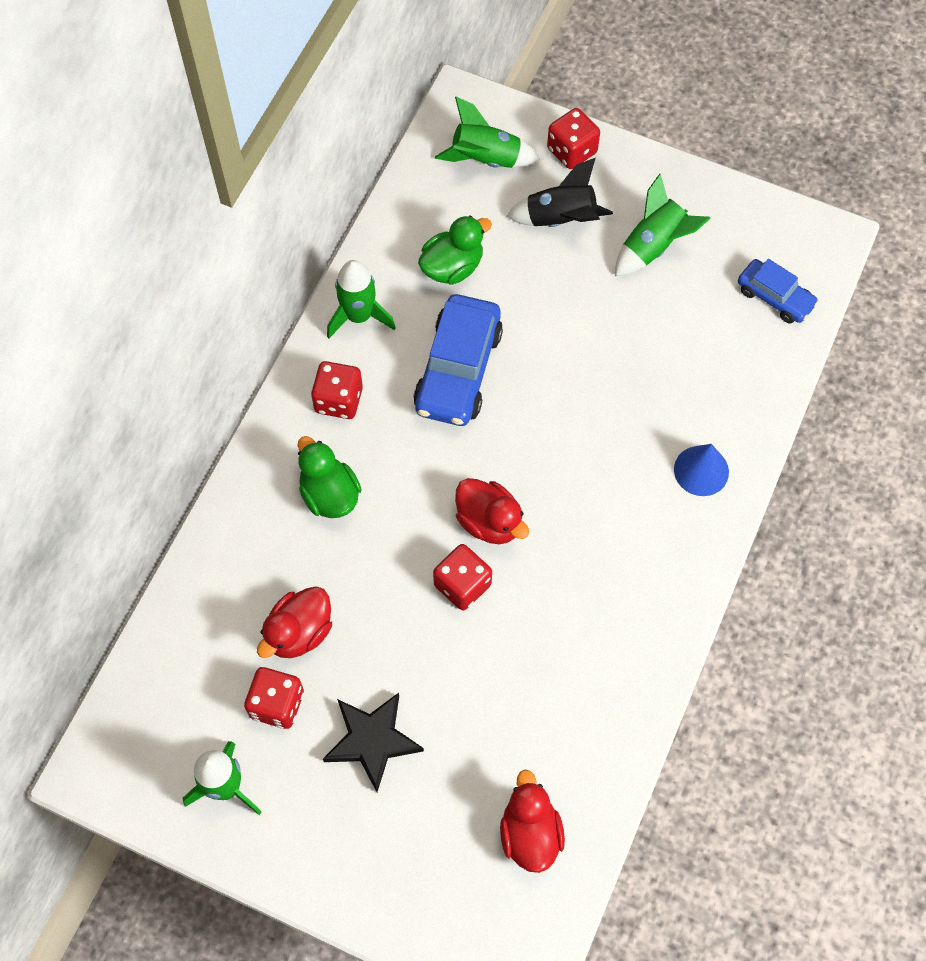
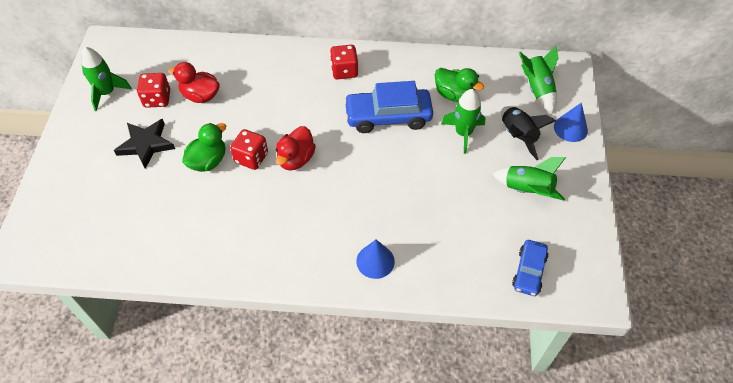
camera: 70 degrees right, 10 degrees down
green duck [297,436,362,518] -> green duck moved to [182,123,226,172]
green rocket [327,260,396,338] -> green rocket moved to [441,89,485,154]
red duck [500,769,565,873] -> none
red dice [547,108,600,169] -> blue cone [554,103,588,142]

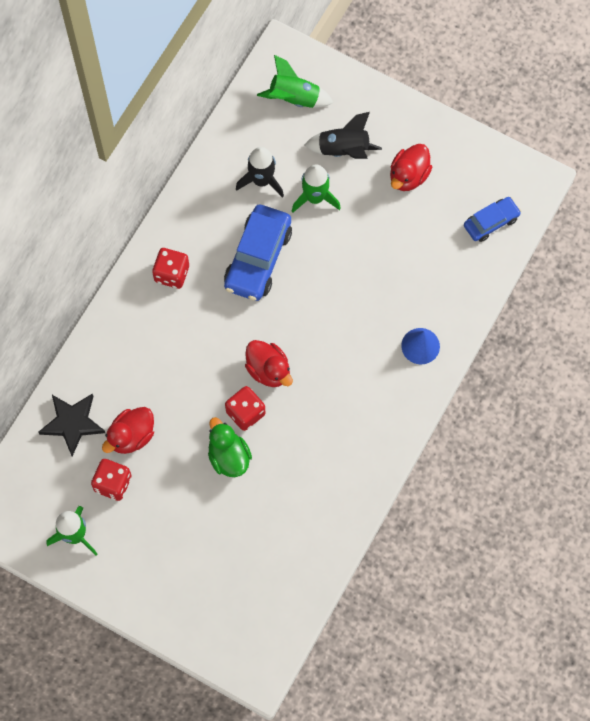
camera: 65 degrees left, 15 degrees up
black star [114,119,175,169] -> black star moved to [38,393,105,456]
green duck [435,68,484,102] -> black rocket [236,147,284,198]
green rocket [493,157,566,201] -> red duck [390,144,432,191]
blue car [512,240,548,296] -> blue car turned 75 degrees counterclockwise [464,197,521,242]
blue cone [554,103,588,142] -> none

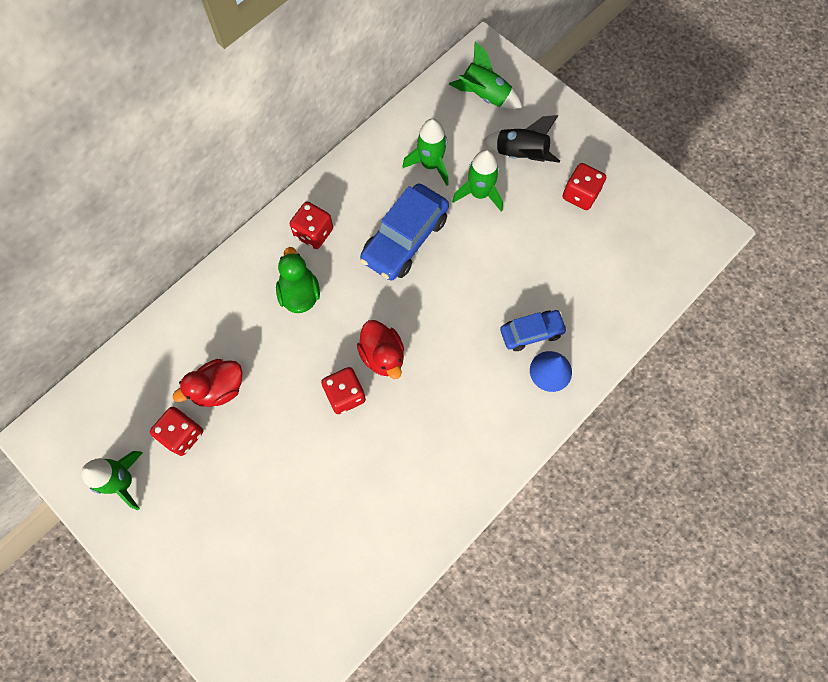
camera: 15 degrees right, 0 degrees up
black star [38,393,105,456] -> none
green duck [208,417,252,477] -> green duck moved to [276,247,320,313]
black rocket [236,147,284,198] -> green rocket [402,118,449,186]
red duck [390,144,432,191] -> red dice [563,163,606,210]
blue car [464,197,521,242] -> blue car moved to [500,310,567,351]

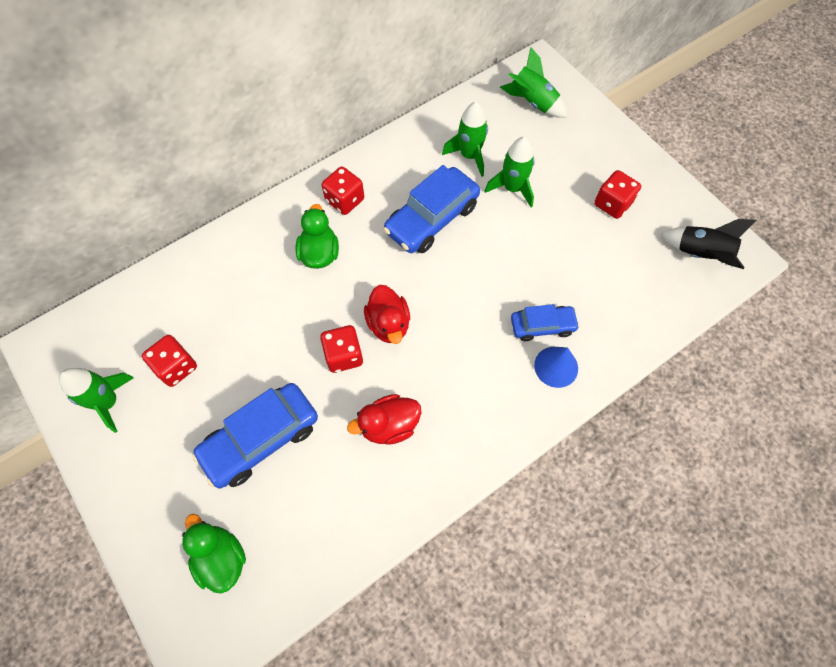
camera: 10 degrees right, 5 degrees down
red duck [173,359,242,407] -> red duck moved to [347,394,421,445]
black rocket [482,115,560,163] -> black rocket moved to [662,219,757,269]
none -> green duck [182,514,246,594]
none -> blue car [192,383,318,488]

